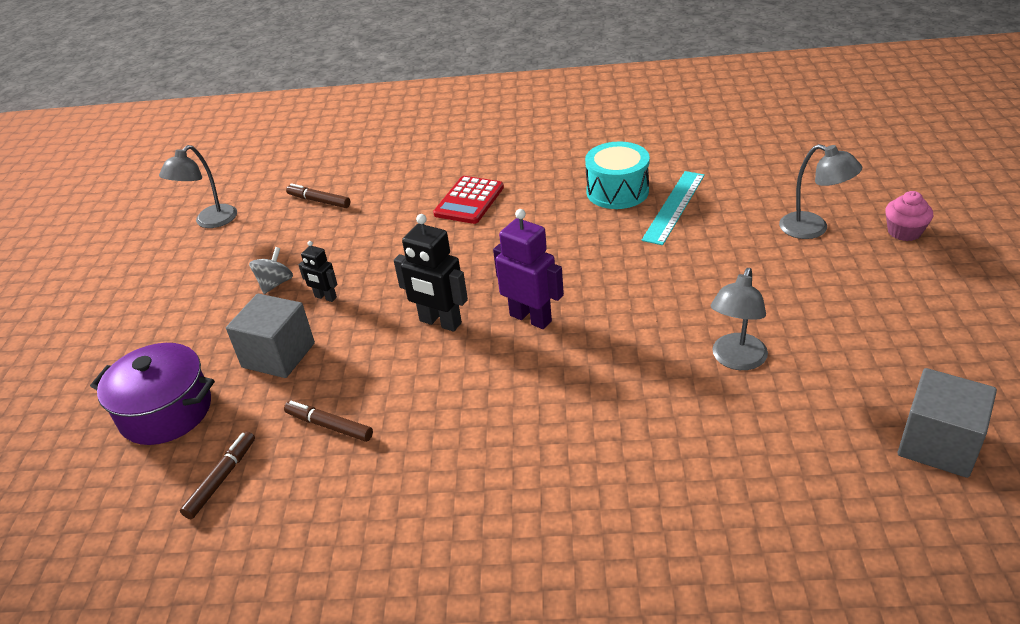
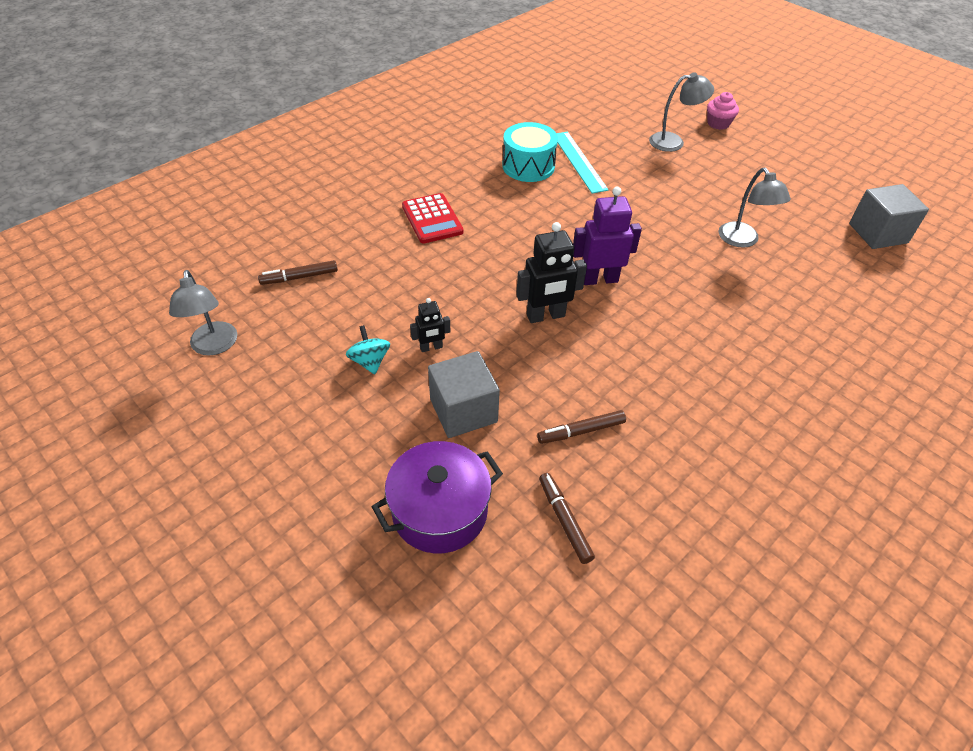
camera: 50 degrees left, 10 degrees up
grey spinning top [249,247,293,294] -> turquoise spinning top [346,325,390,374]

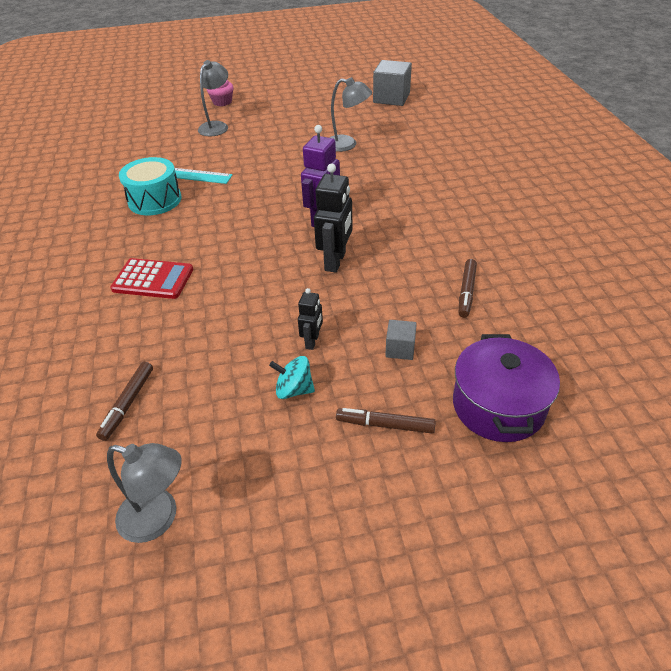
camera: 55 degrees left, 5 degrees down
grey cube [428,351,500,438] -> grey cube [385,320,417,360], size x0.53
brown marker [539,473,595,564] -> brown marker moved to [336,408,436,434]

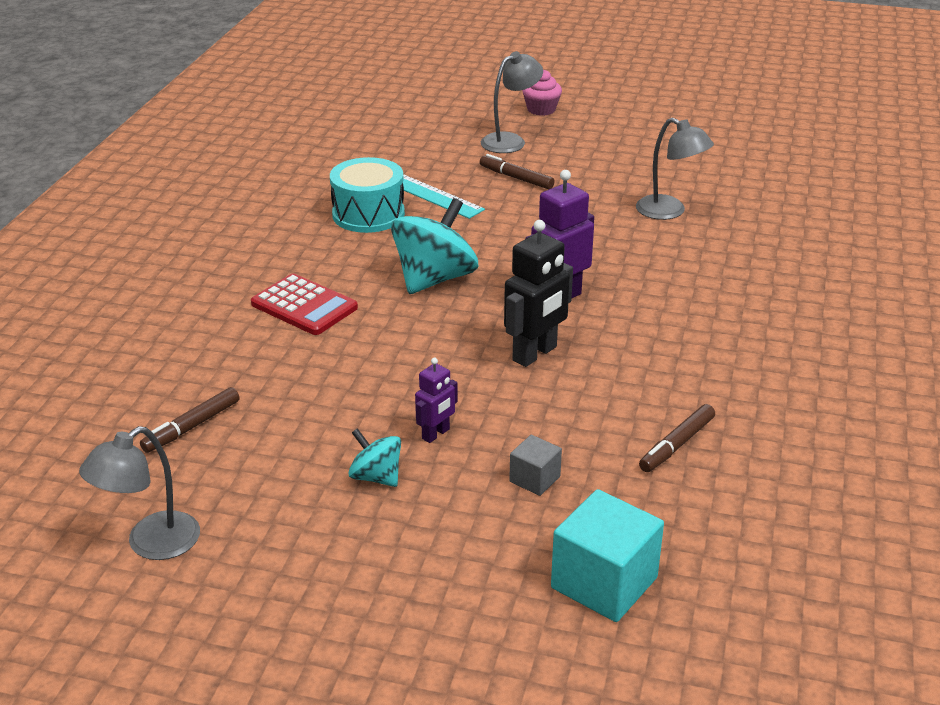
camera: 25 degrees right, 10 degrees down
grey lamp [107,443,182,543] -> grey lamp turned 90 degrees clockwise [79,426,200,560]
black robot [298,288,323,350] -> purple robot [415,358,458,443]
brown marker [336,408,436,434] -> brown marker moved to [480,154,555,189]
grey cube [373,60,412,106] -> none
purple pot [453,334,560,442] -> turquoise cube [551,489,664,622]
none -> turquoise spinning top [391,198,478,294]

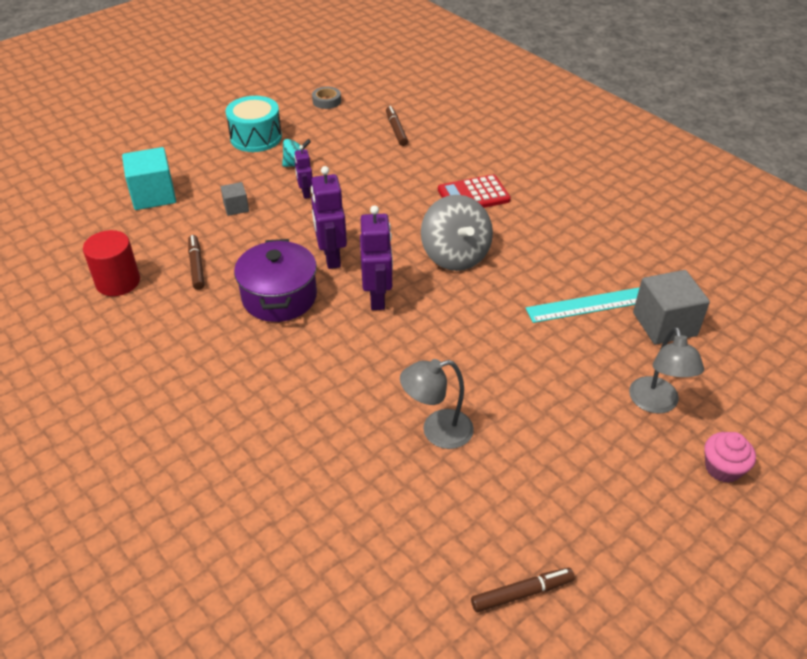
camera: 125 degrees right, 10 degrees up
grey lamp [79,426,200,560] -> grey tape [312,87,341,109]
turquoise drum [330,157,405,233] -> turquoise drum moved to [225,96,282,152]
turquoise spinning top [391,198,478,294] -> grey spinning top [421,195,493,271]
brown marker [480,154,555,189] -> brown marker moved to [471,568,575,612]
black robot [504,220,573,367] -> purple robot [311,166,347,269]
none -> red cylinder [83,230,140,296]
none -> purple pot [234,239,317,322]
none -> grey cube [633,270,710,345]

